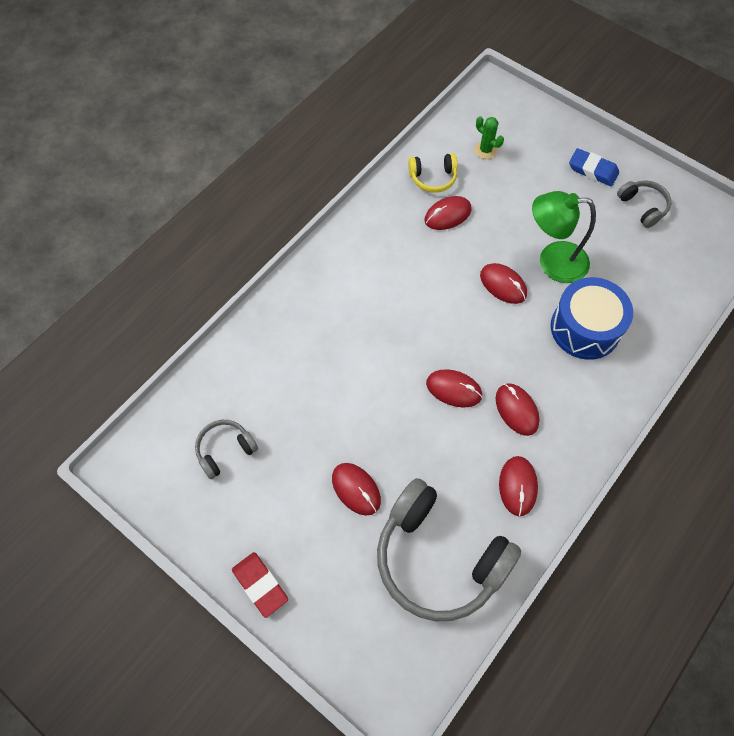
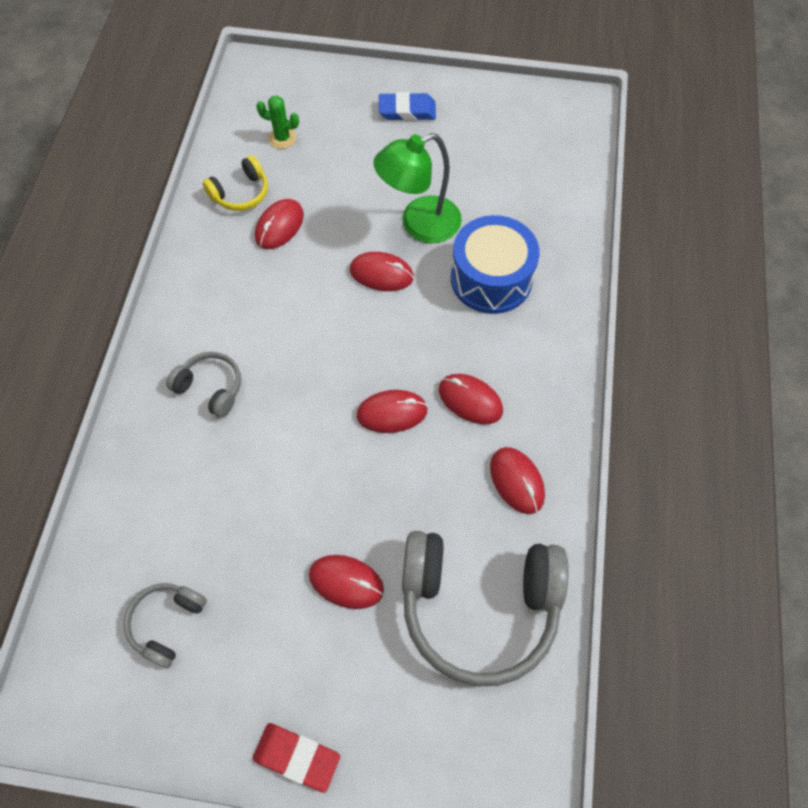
camera: 30 degrees left, 0 degrees up
grey headphones [617,180,671,228] -> grey headphones moved to [166,352,241,418]

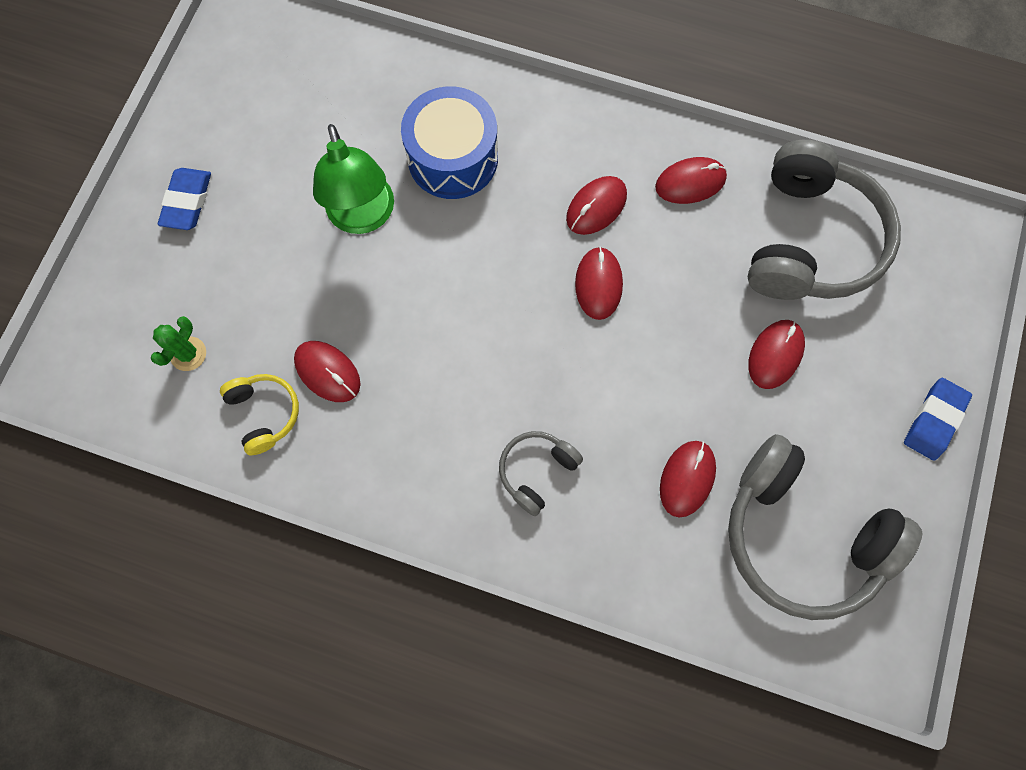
camera: 80 degrees left, 10 degrees up
grey headphones [124,583,207,669] -> grey headphones [728,434,922,620], size x2.11
red eraser [253,723,340,793] -> blue eraser [904,378,972,461]
red mouse [350,252,414,291] -> red mouse moved to [660,441,716,518]

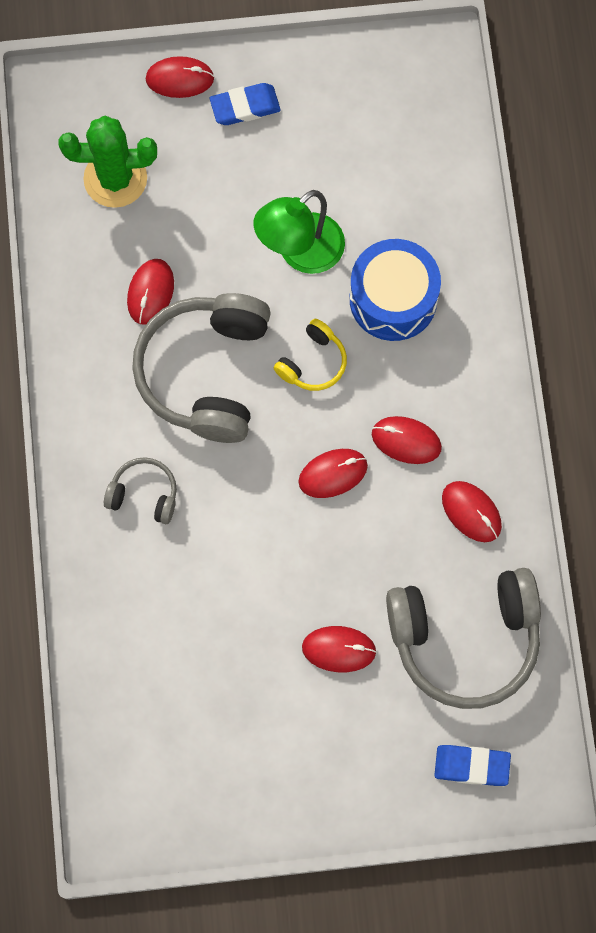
camera: 65 degrees right, 0 degrees up
green cactus [151,316,206,371] -> green cactus [59,116,157,208], size x1.96
yellow headphones [220,374,299,455] -> yellow headphones moved to [274,319,347,391]
red mouse [660,441,716,518] -> red mouse moved to [145,56,214,98]
grey headphones [728,434,922,620] -> grey headphones moved to [132,293,271,443]
blue eraser [904,378,972,461] -> blue eraser moved to [434,745,511,786]

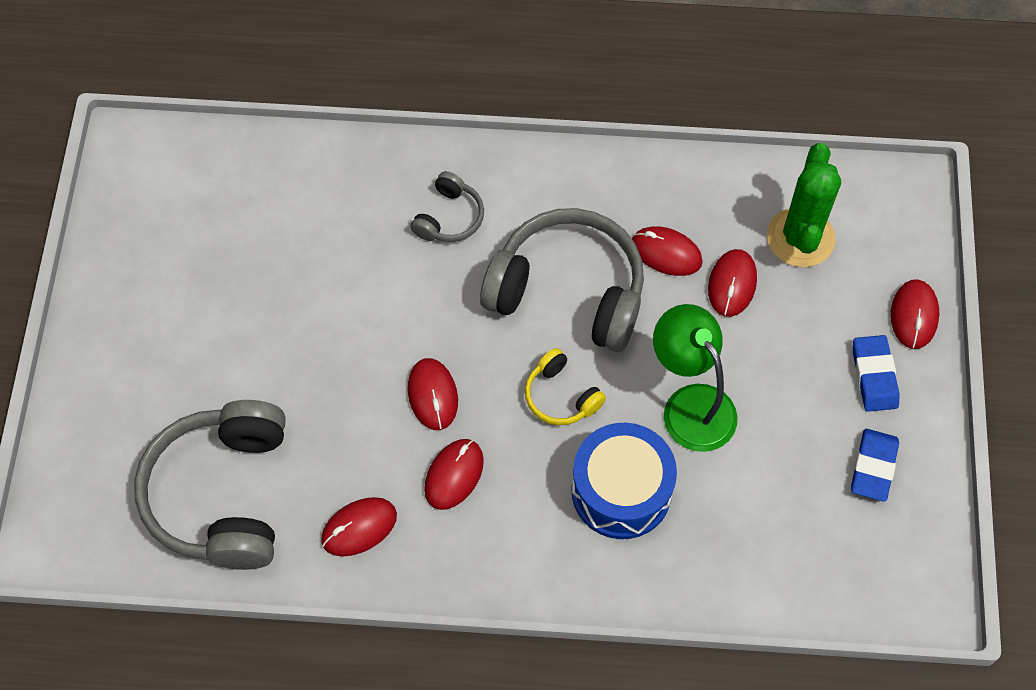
camera: 100 degrees right, 10 degrees down
red mouse [302,626,377,672] -> red mouse moved to [708,249,757,317]
blue eraser [434,745,511,786] -> blue eraser moved to [851,429,899,502]

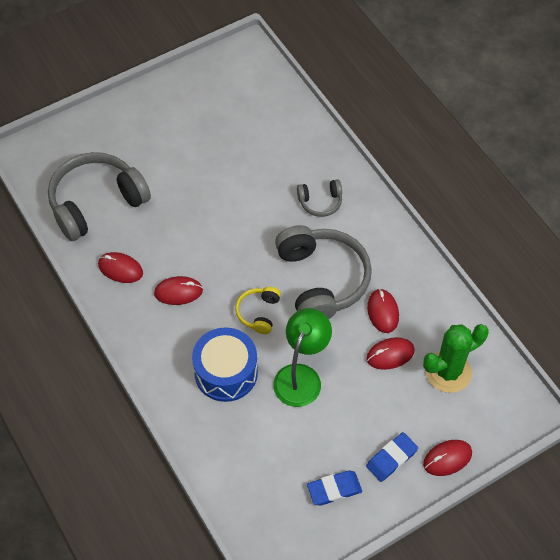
camera: 55 degrees right, 5 degrees down
red mouse [408,358,458,430] -> none

